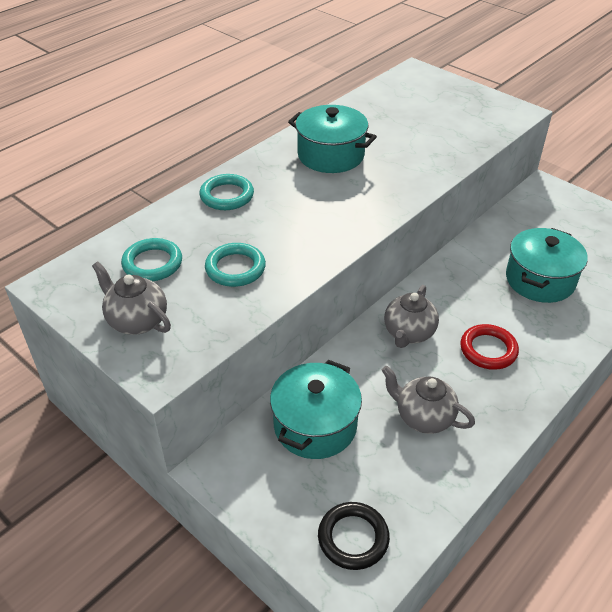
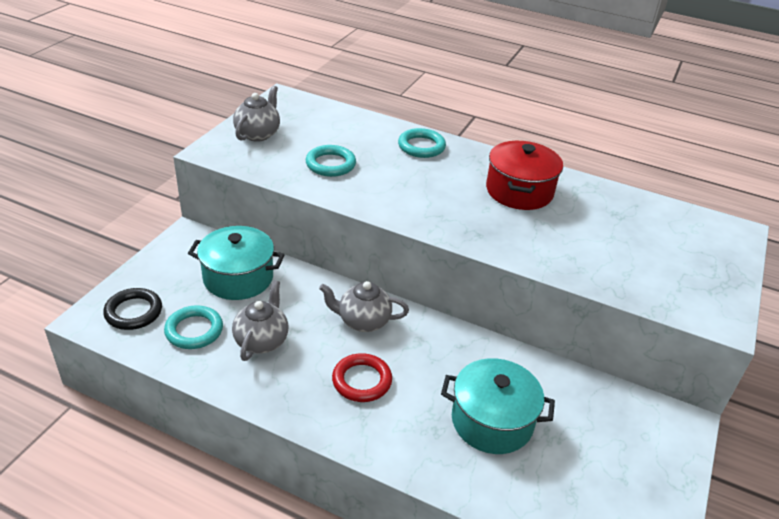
camera: 70 degrees right, 5 degrees down
turquoise ring [121,238,182,281] -> turquoise ring moved to [164,305,223,349]
turquoise pot [288,105,377,173] -> red pot [486,141,563,210]

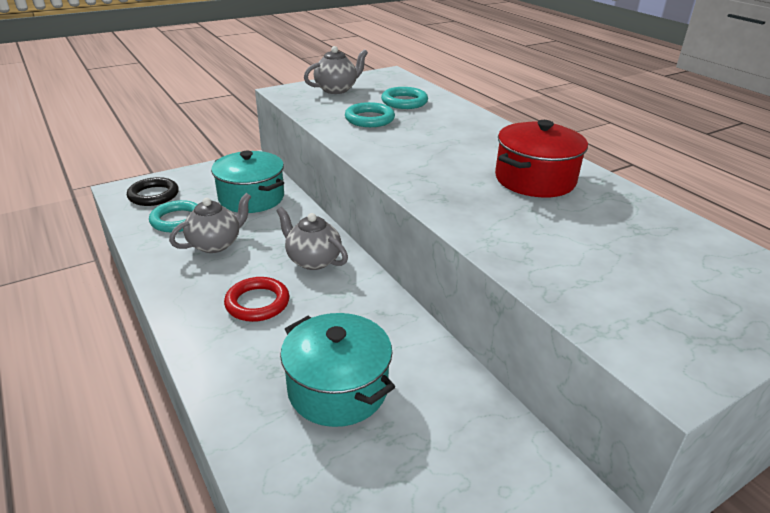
camera: 35 degrees right, 5 degrees down
turquoise ring [398,128,446,158] -> turquoise ring moved to [381,87,428,109]

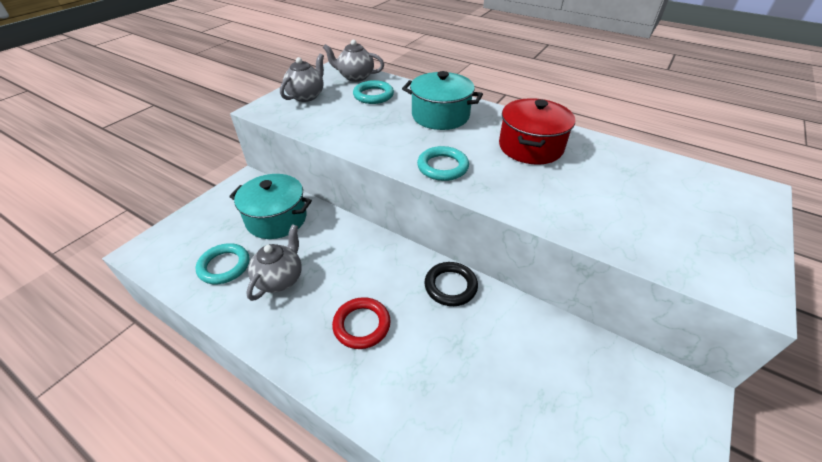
camera: 25 degrees left, 10 degrees up
black ring [127,177,179,206] -> black ring moved to [425,262,478,306]
grey teapot [276,207,348,270] -> grey teapot moved to [323,40,384,82]
turquoise pot [280,313,395,427] -> turquoise pot moved to [402,71,483,130]
turquoise ring [345,102,395,127] -> turquoise ring moved to [417,146,469,181]

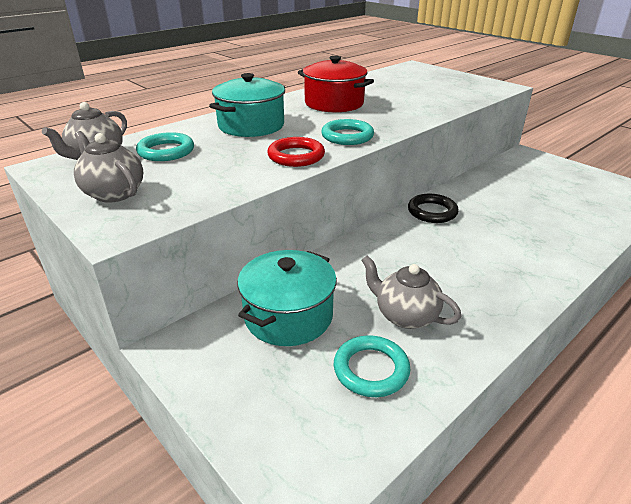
camera: 75 degrees left, 10 degrees down
red ring [332,297,391,349] -> red ring moved to [267,137,325,167]

